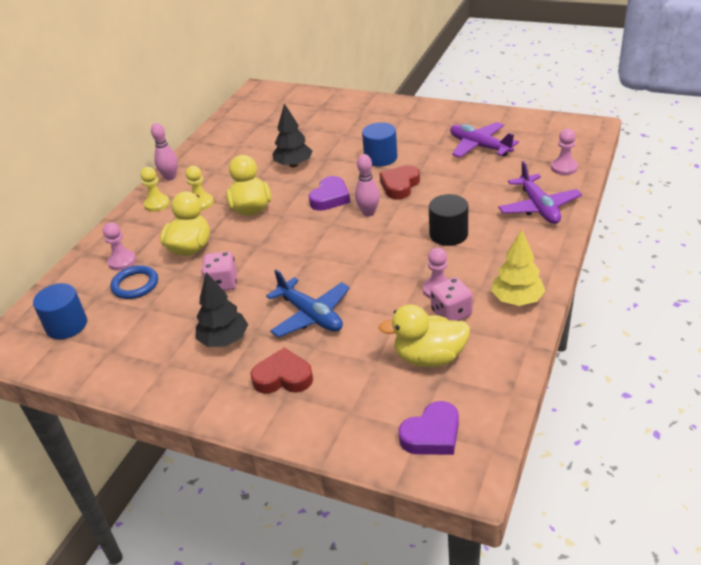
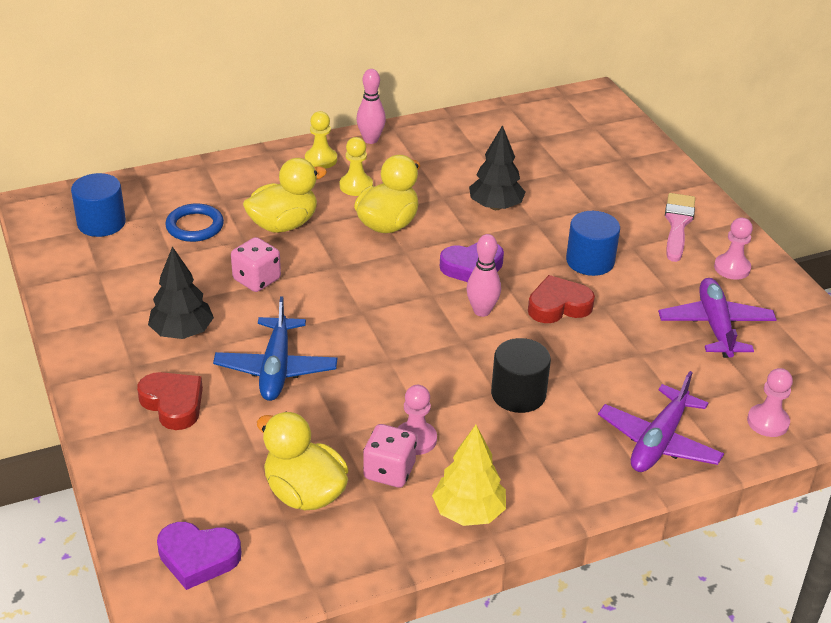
camera: 40 degrees right, 0 degrees up
pink pawn [103,222,136,271] -> pink pawn moved to [714,218,753,280]
none -> pink brush [665,193,695,262]

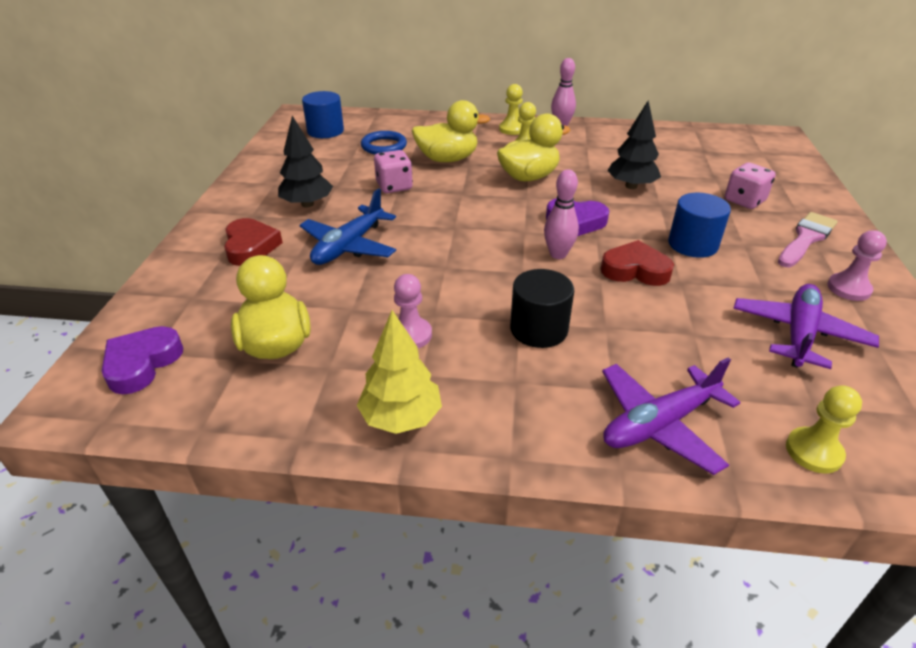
camera: 30 degrees right, 0 degrees up
purple heart [157,522,242,590] -> purple heart turned 75 degrees clockwise [102,326,183,394]
pink dice [363,424,417,488] -> pink dice moved to [725,163,776,209]
pink pawn [747,368,793,437] -> yellow pawn [786,385,862,473]

